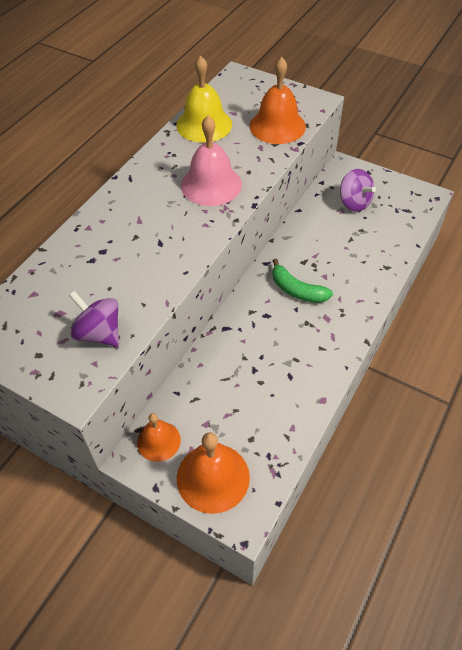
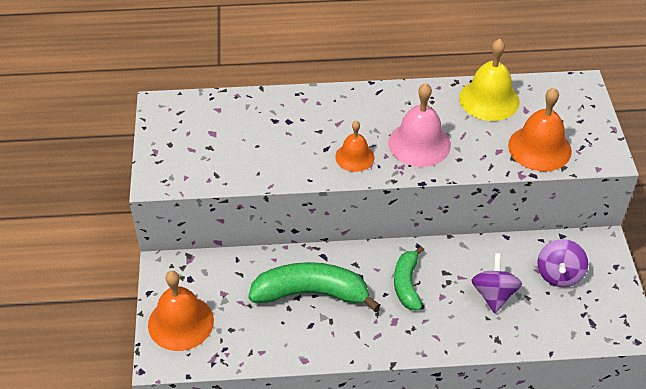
camera: 55 degrees right, 5 degrees down
purple spinning top [69,291,119,346] -> purple spinning top moved to [471,253,522,313]
orange bell [137,413,181,462] -> orange bell moved to [335,121,375,172]
none -> green banana [248,262,380,312]

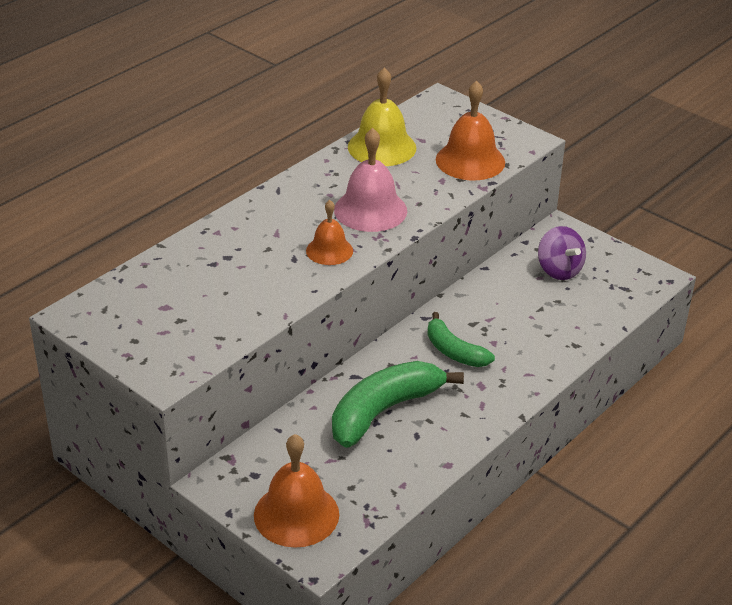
camera: 45 degrees left, 10 degrees down
purple spinning top [471,253,522,313] -> none

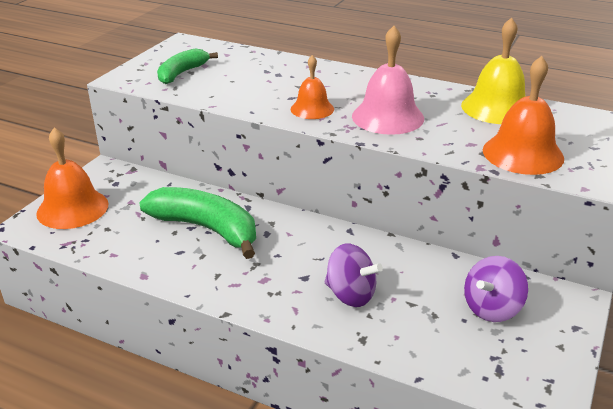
camera: 75 degrees right, 5 degrees down
green banana [427,312,495,367] -> green banana moved to [157,48,218,84]
none -> purple spinning top [325,244,383,307]

